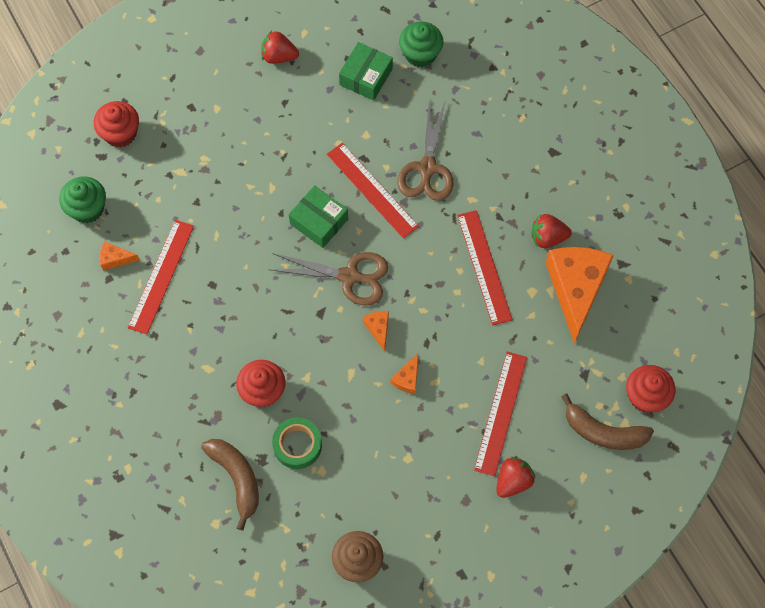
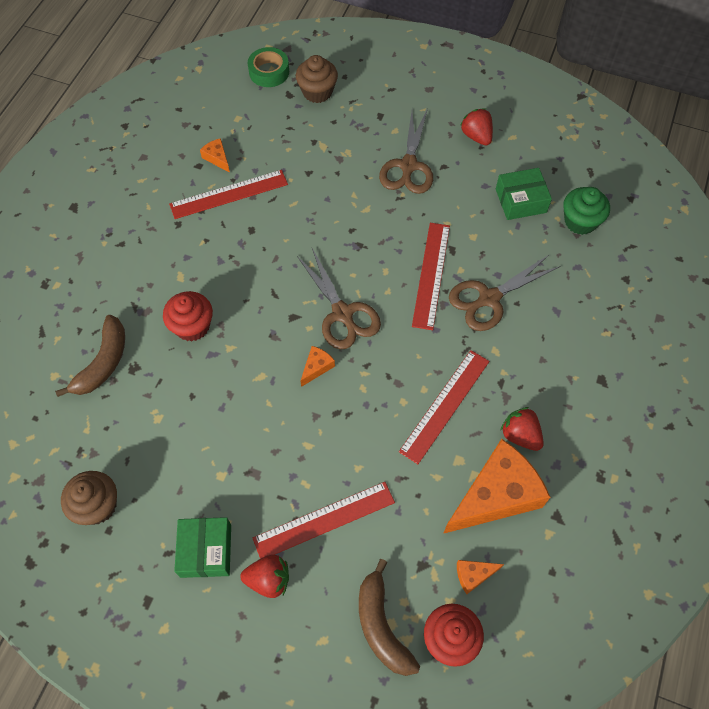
camera: 50 degrees right, 5 degrees down
green cupcake [59,176,106,223] -> none
red cupcake [94,101,139,148] -> brown cupcake [296,55,338,103]
green tape [272,417,322,469] -> green tape moved to [248,47,289,87]
green box [289,185,348,248] -> green box moved to [174,517,231,578]
orange cheese [391,354,418,394] -> orange cheese moved to [457,560,504,594]
none -> brown scissors [379,109,433,194]

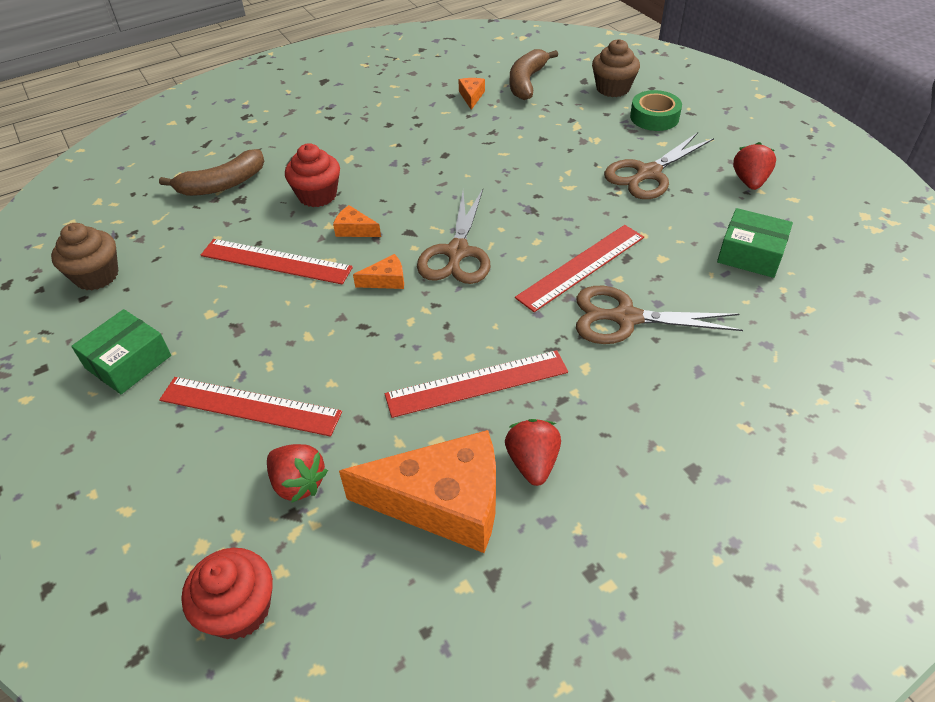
camera: 40 degrees right, 15 degrees down
red ruler [169,170,288,219] -> red ruler moved to [201,239,353,285]
red strawberry [240,554,289,598] -> red strawberry moved to [267,444,328,503]
green tape [248,47,289,87] -> green tape moved to [630,90,682,131]
brown banana [359,559,420,676] -> brown banana moved to [510,49,558,100]
orange cheese [457,560,504,594] -> orange cheese moved to [333,205,381,237]
green cupcake [563,187,610,235] -> none

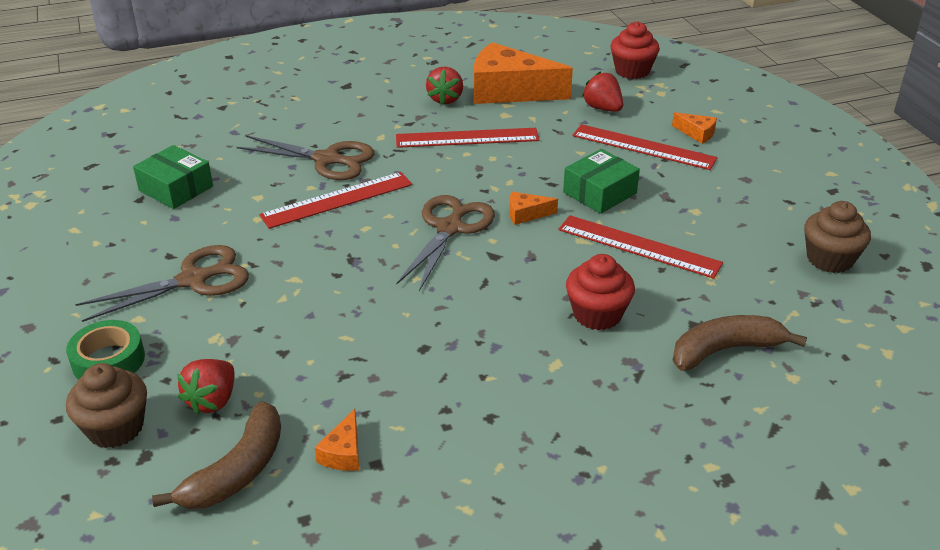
camera: 170 degrees left, 10 degrees down
green box [71,309,171,394] -> green box moved to [563,149,640,214]
orange cheese [333,205,381,237] -> orange cheese moved to [672,112,717,144]
red strawberry [733,142,776,190] -> red strawberry moved to [177,359,235,415]

